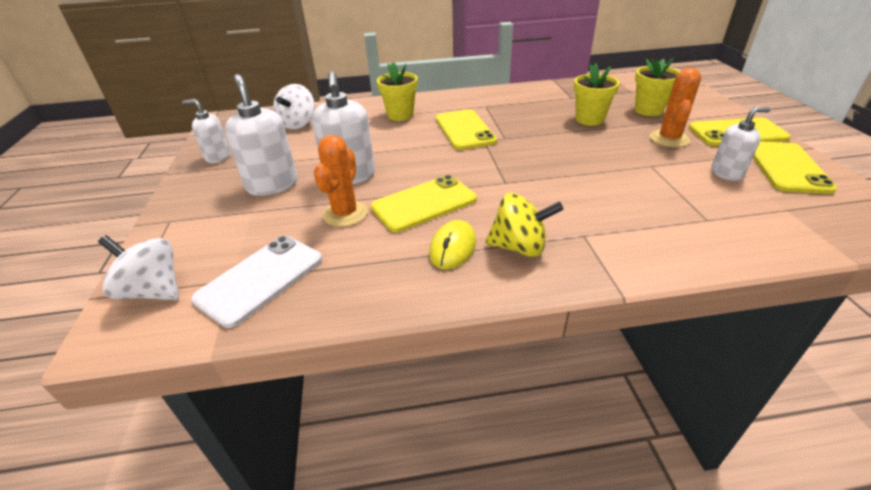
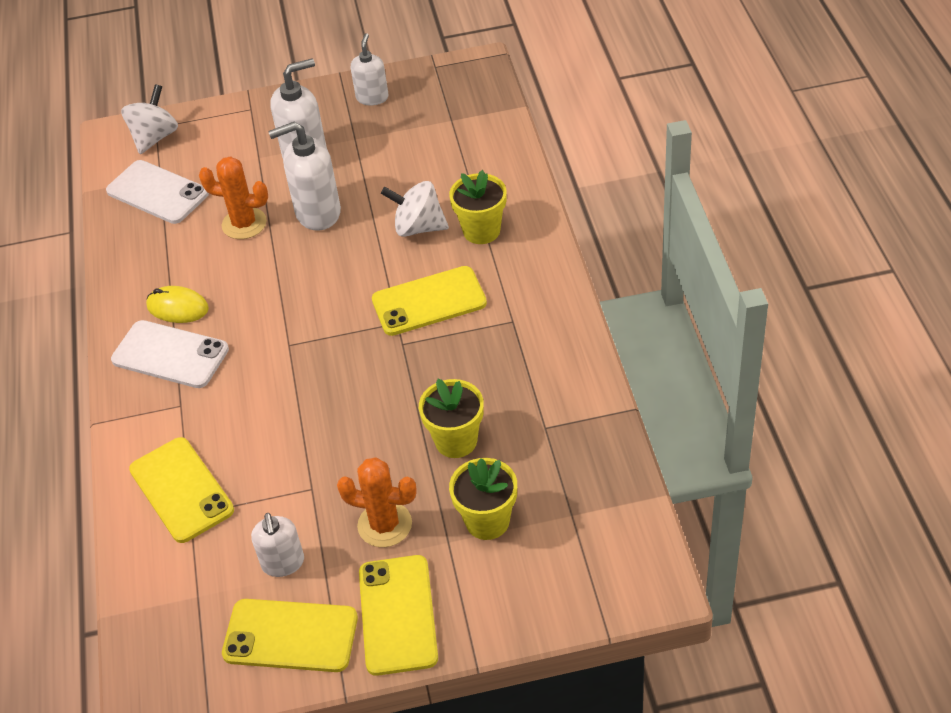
camera: 90 degrees right, 10 degrees up
white spinning top [273,84,315,129] -> white spinning top moved to [381,181,449,237]
yellow phone [371,175,477,232] -> yellow phone moved to [129,437,234,543]
yellow spinning top [485,193,564,257] -> white phone [111,320,229,388]

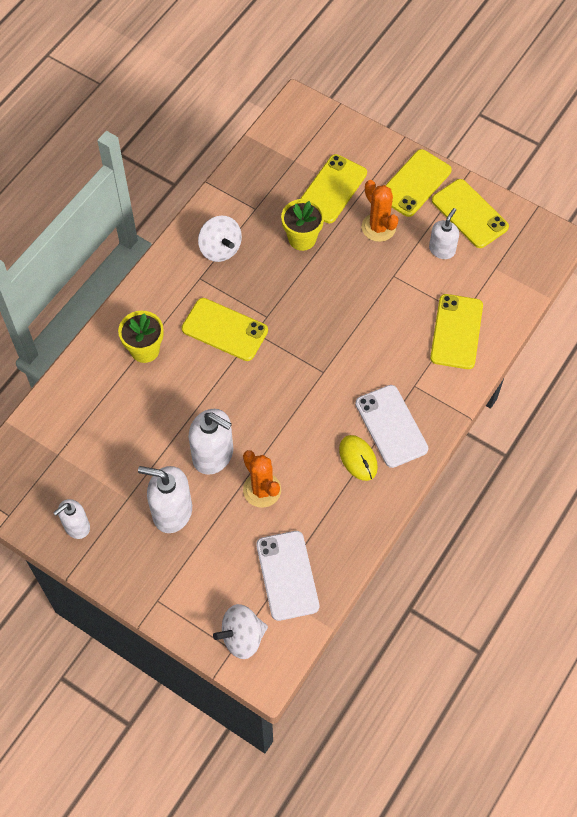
camera: 140 degrees left, 15 degrees up
white spinning top [381,181,449,237] -> white spinning top moved to [198,215,242,262]
yellow flower pot [449,458,517,540] -> yellow phone [300,154,367,223]

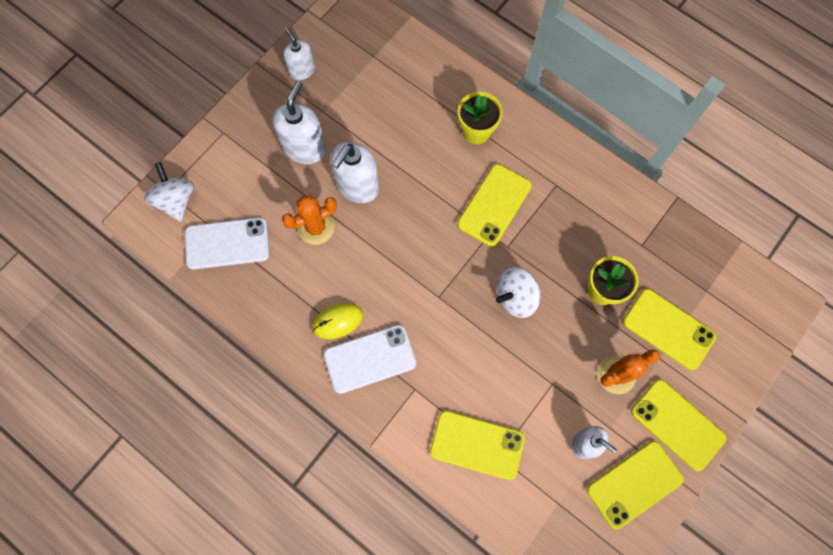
camera: 95 degrees right, 10 degrees up
white spinning top [198,215,242,262] -> white spinning top moved to [496,267,541,318]

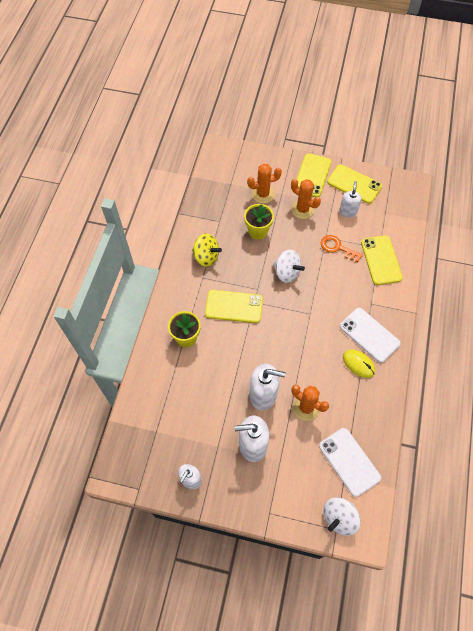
camera: 115 degrees left, 10 degrees down
yellow phone [623,289,716,370] -> orange cactus [247,164,282,203]
none -> yellow spinning top [192,234,222,267]
none -> orange key [321,235,363,262]

